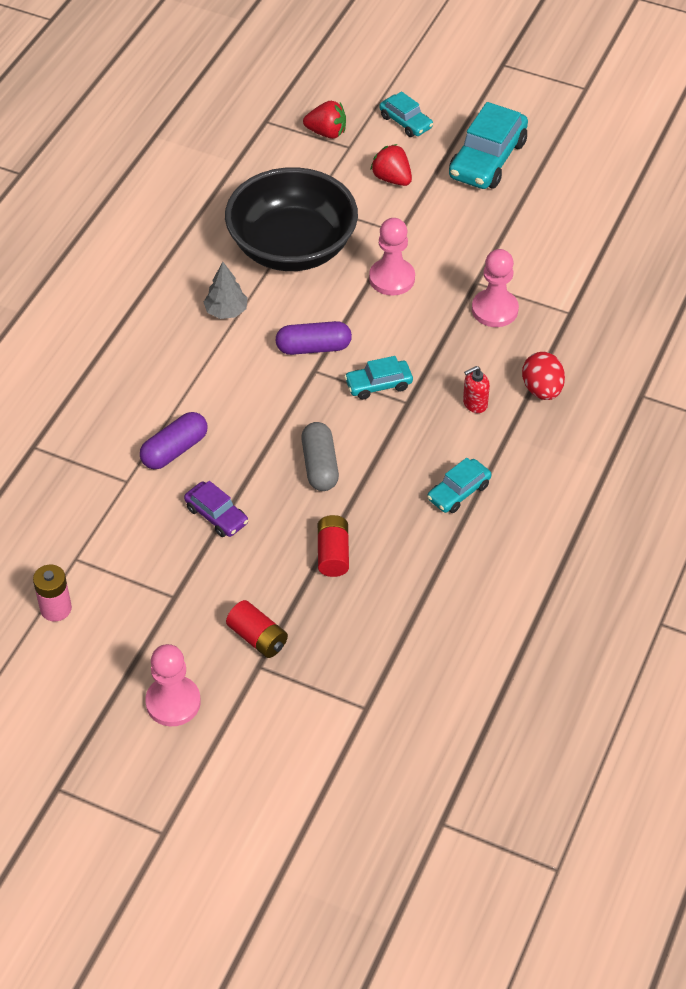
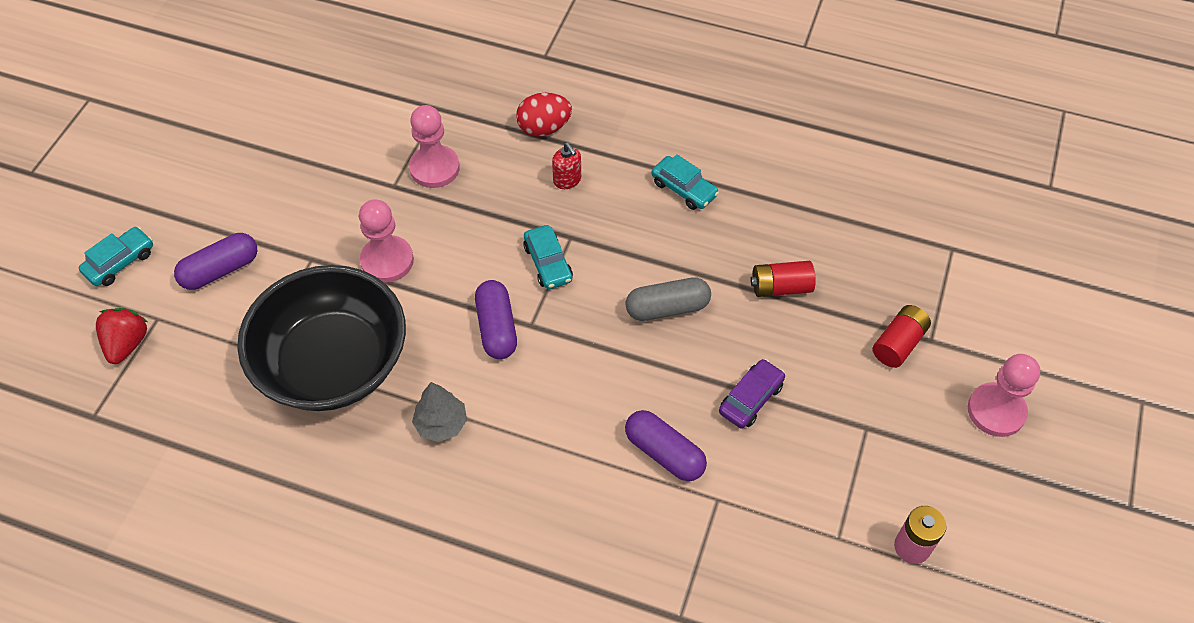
camera: 95 degrees left, 5 degrees up
red strawberry [370,144,412,186] -> purple capsule [174,233,257,290]
turquoise car [449,102,528,189] -> none

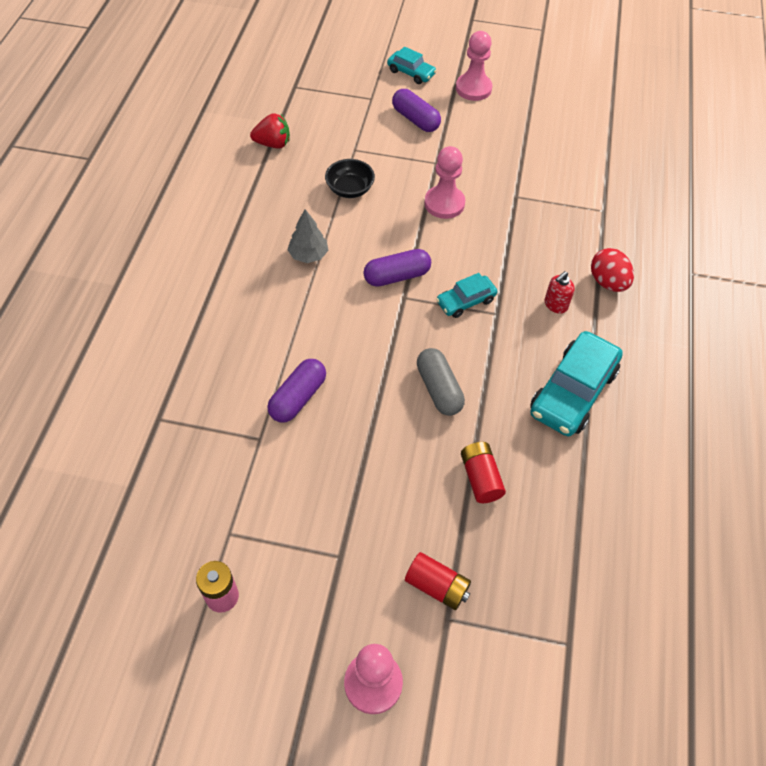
camera: 80 degrees right, 0 degrees up
red strawberry [96,308,147,364] -> red strawberry moved to [250,113,290,149]
black bowl [237,265,406,411] -> black bowl [325,159,375,198], size x0.42
pink pawn [409,105,460,188] -> pink pawn moved to [456,31,492,101]
turquoise car [651,154,719,210] -> turquoise car [530,331,623,436], size x1.82
purple car [719,359,785,429] -> none

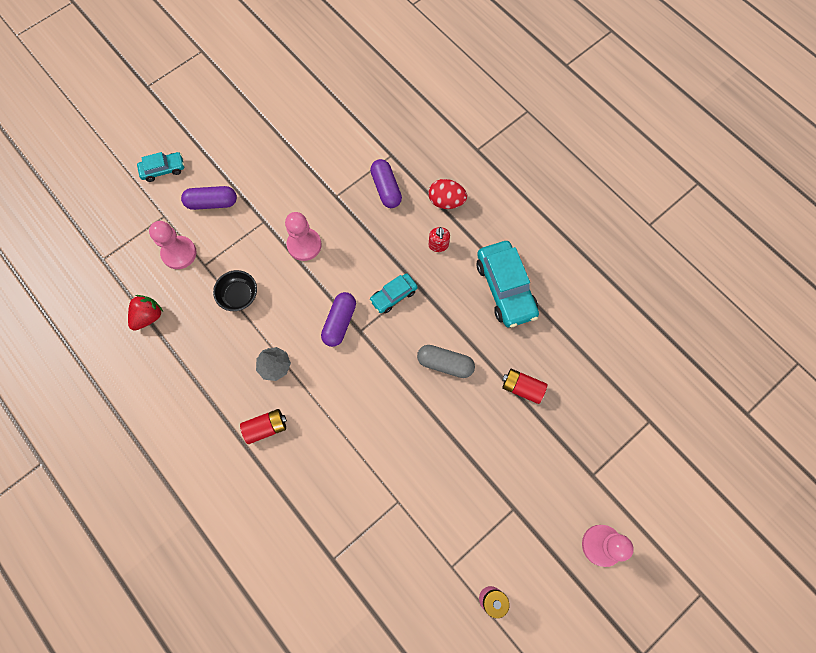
camera: 50 degrees left, 15 degrees up
purple capsule [267,359,326,422] -> purple capsule moved to [370,159,402,208]
red battery [405,552,471,610] -> red battery moved to [240,409,287,444]
turquoise car [436,273,498,318] -> turquoise car turned 45 degrees clockwise [369,273,418,313]
pink pawn [456,31,492,101] -> pink pawn moved to [149,221,197,269]

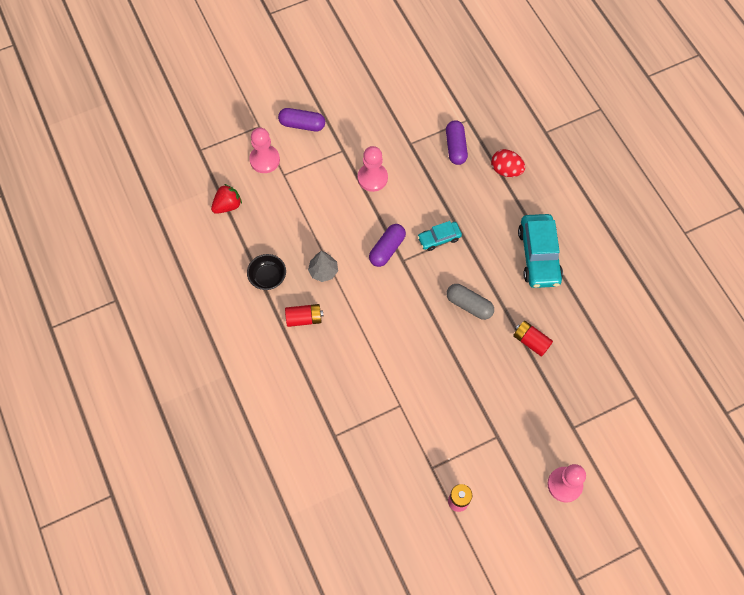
camera: 15 degrees right, 5 degrees down
turquoise car [137,152,184,182] -> none
black bowl [213,270,257,311] -> black bowl moved to [247,254,286,290]
red soap dispenser [429,227,450,252] -> none

